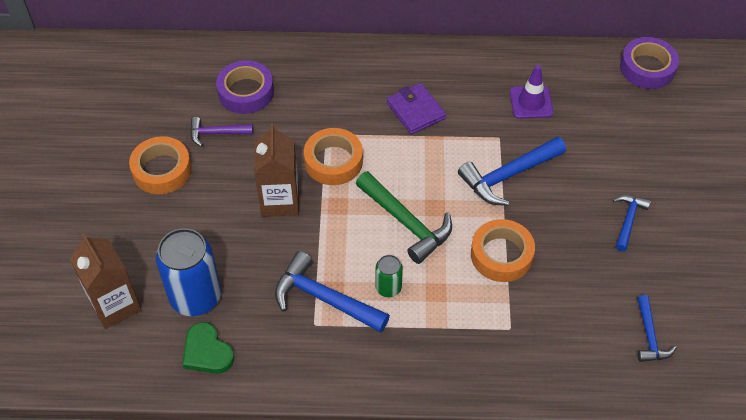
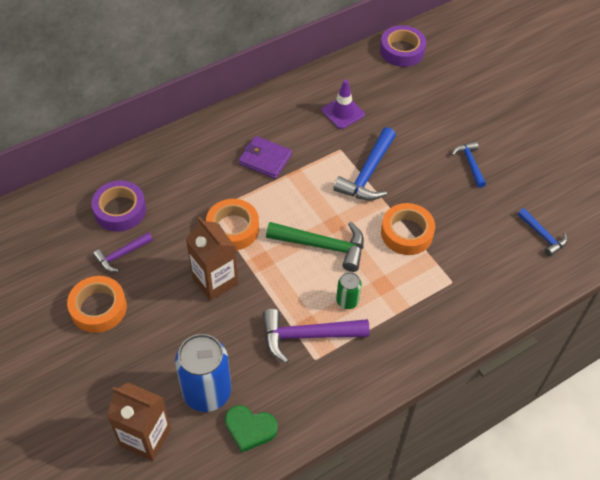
camera: 35 degrees left, 0 degrees up
blue hammer [275,251,390,333] -> purple hammer [263,309,370,363]

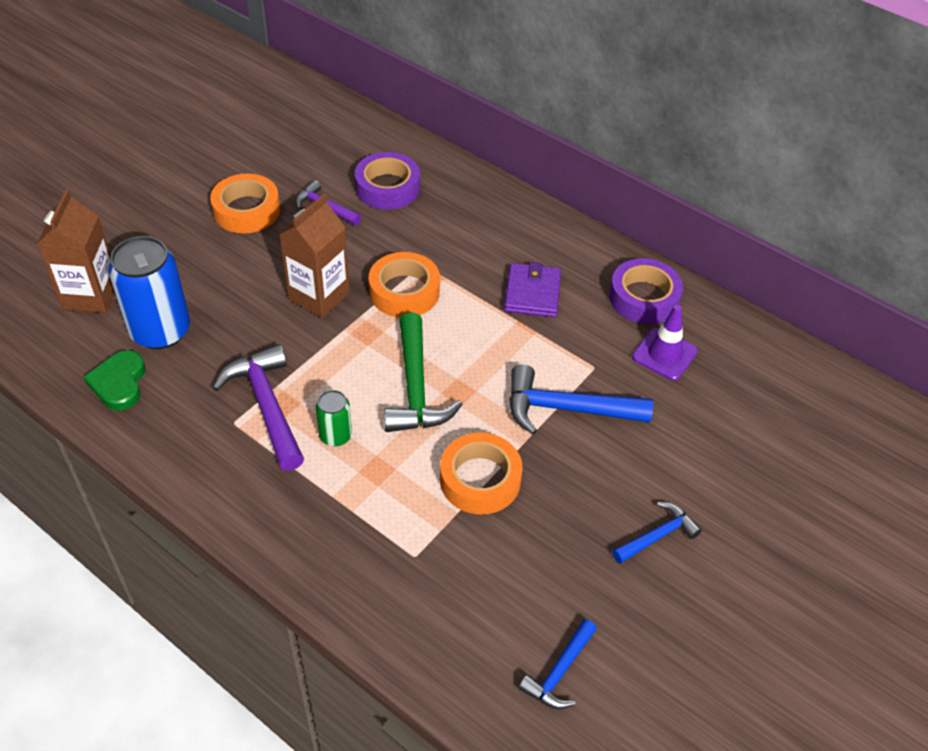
camera: 70 degrees right, 5 degrees down
purple tape [380,25,426,67] -> purple tape moved to [609,258,683,324]

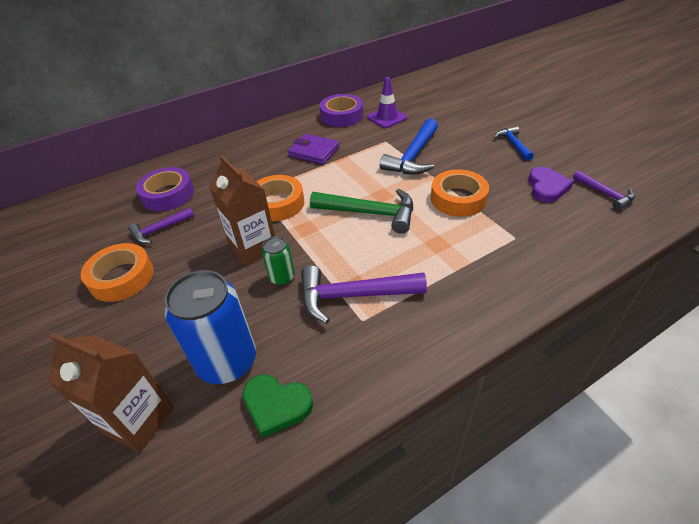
camera: 65 degrees left, 5 degrees down
green can [316,390,352,446] -> green can moved to [262,237,295,285]
blue hammer [518,619,597,709] -> purple hammer [573,170,635,211]
none -> purple heart [528,167,573,203]

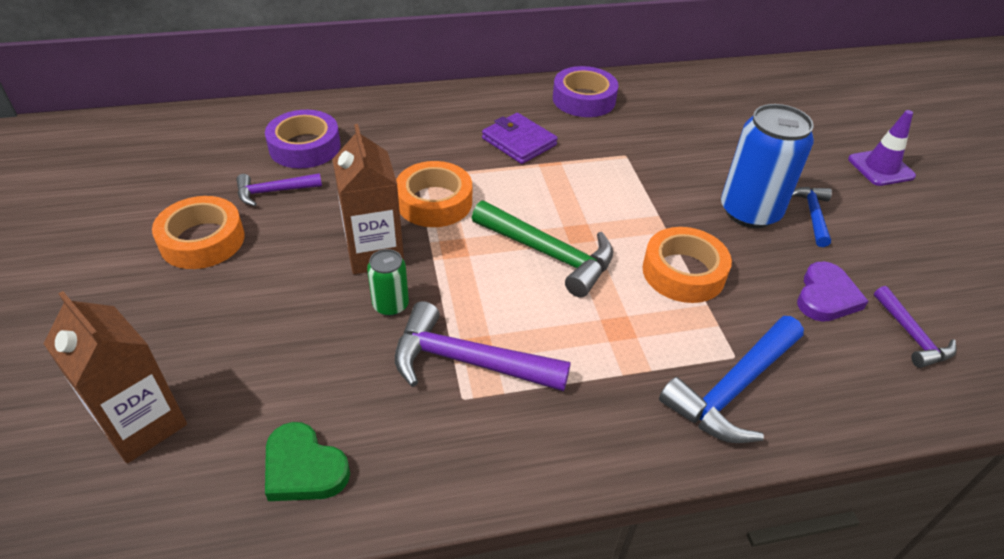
camera: 15 degrees right, 0 degrees up
blue can [165,270,256,384] -> blue can moved to [721,104,814,228]
purple traffic cone [367,77,407,128] -> purple traffic cone moved to [848,110,916,186]
blue hammer [380,118,438,175] -> blue hammer moved to [659,316,804,443]

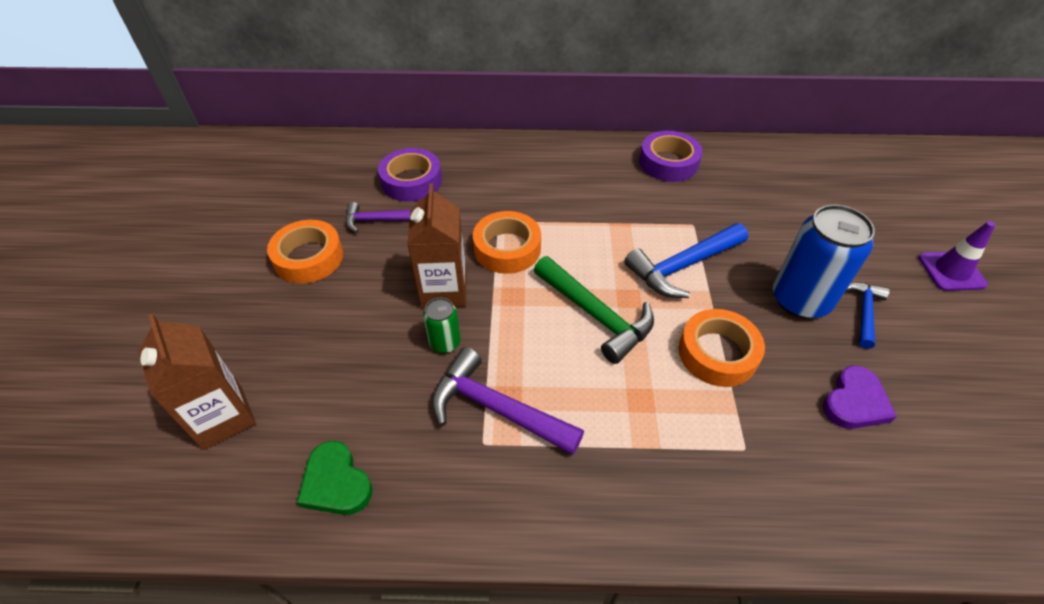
camera: 15 degrees right, 5 degrees up
purple wallet [482,113,558,164] -> none
blue hammer [659,316,804,443] -> blue hammer moved to [624,223,748,298]
purple hammer [874,286,956,368] -> none

